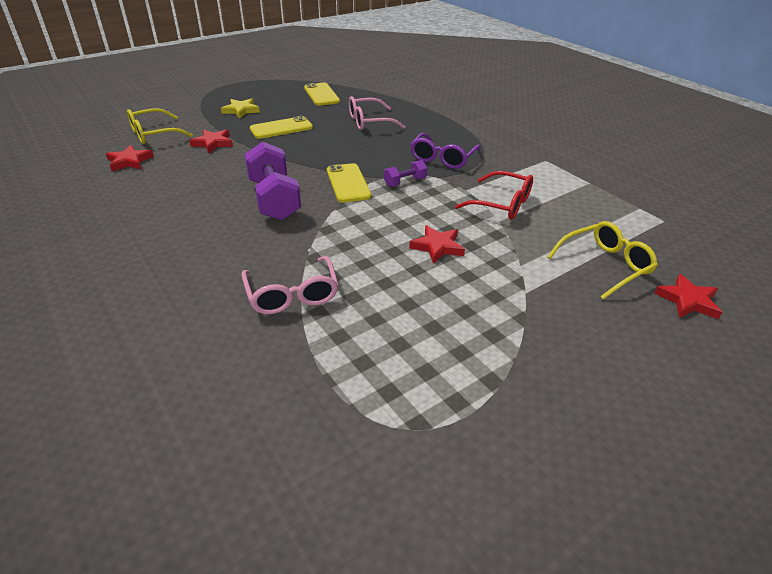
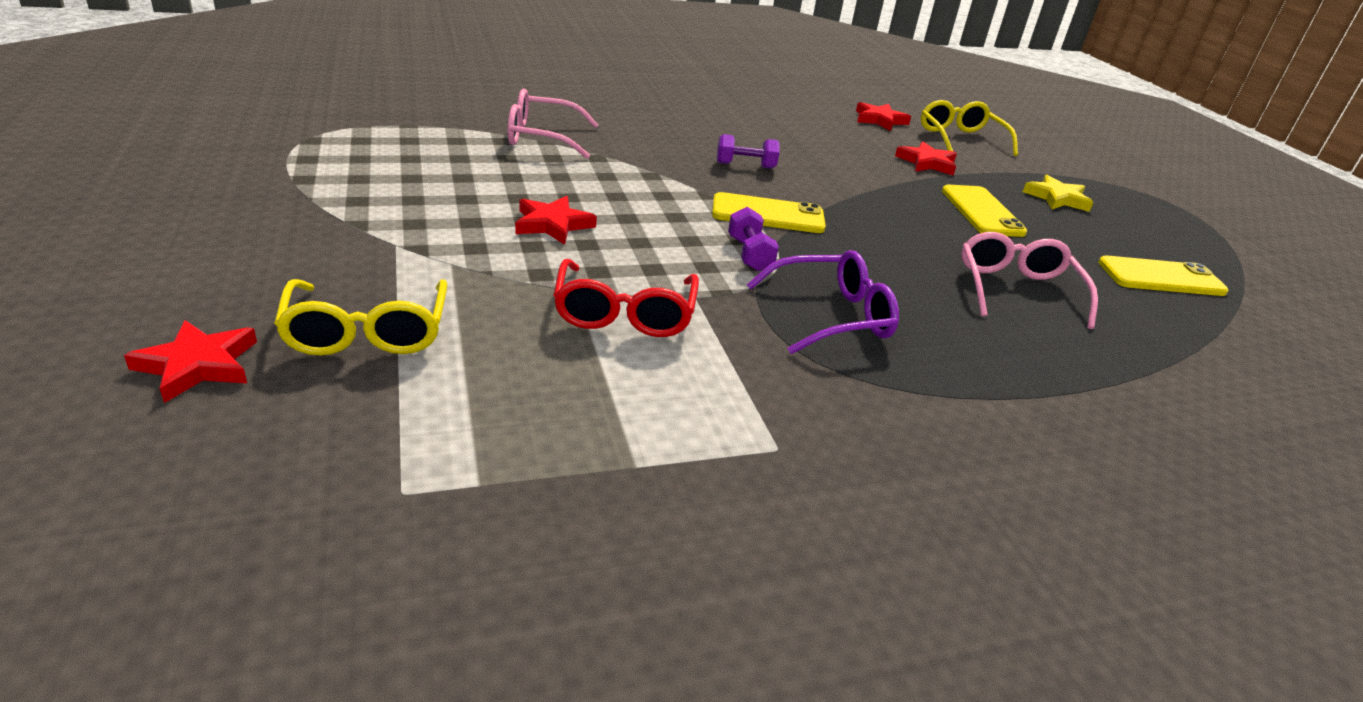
camera: 105 degrees right, 5 degrees down
purple dumbbell [245,142,301,220] -> purple dumbbell [717,134,779,169], size x0.49
purple glasses [410,133,481,169] -> purple glasses turned 120 degrees clockwise [747,250,899,354]
red glasses [455,171,533,220] -> red glasses turned 45 degrees counterclockwise [553,259,699,337]

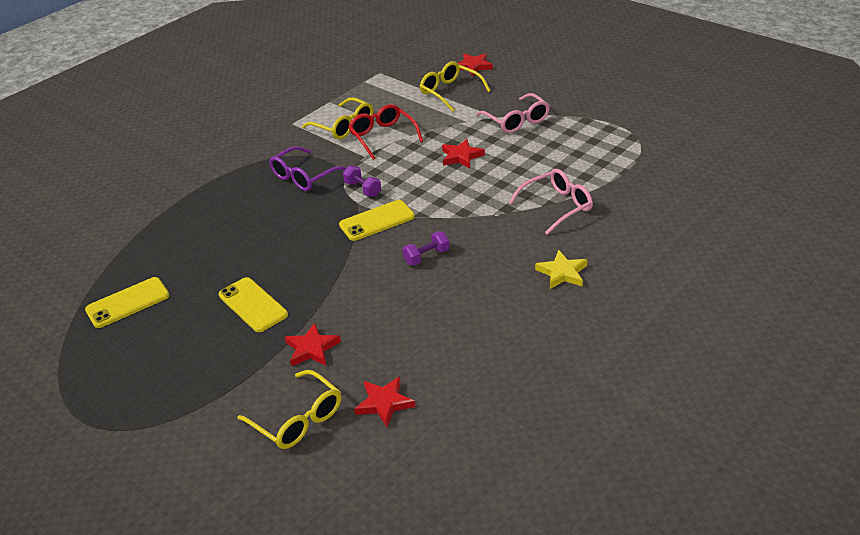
camera: 155 degrees right, 5 degrees up
pink glasses [961,232,1098,329] -> pink glasses moved to [476,93,550,133]
yellow star [1023,175,1094,212] -> yellow star moved to [535,250,587,289]
none -> yellow glasses [302,97,373,139]

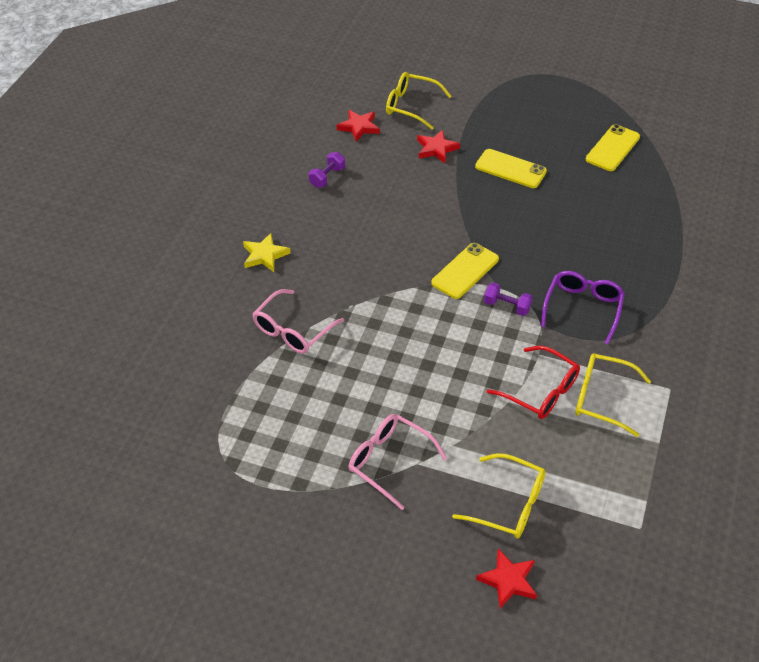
camera: 155 degrees right, 10 degrees up
purple dumbbell [402,231,450,266] -> purple dumbbell moved to [309,152,345,188]
red star [442,139,485,168] -> none

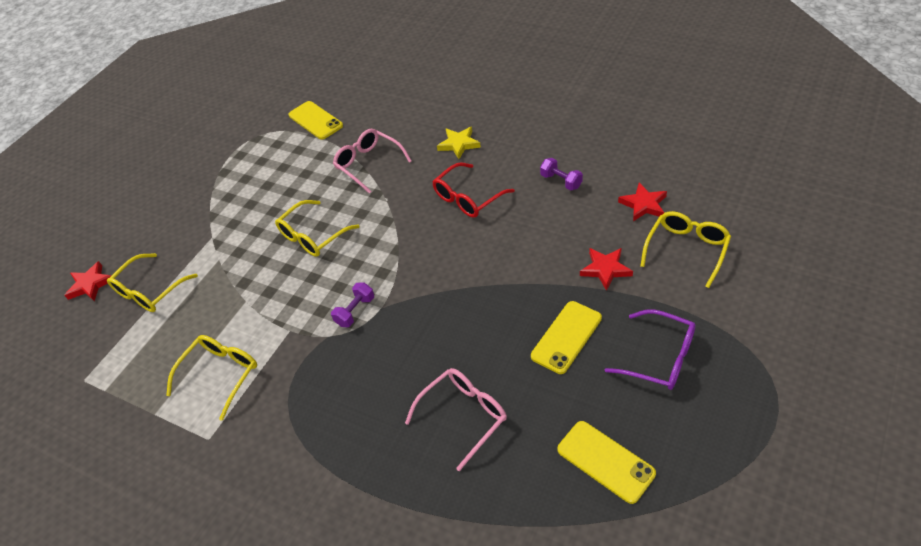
camera: 105 degrees right, 0 degrees up
pink glasses [348,414,447,510] -> pink glasses moved to [405,368,507,471]
yellow phone [431,243,499,299] -> yellow phone moved to [289,101,343,139]
red glasses [487,346,580,419] -> red glasses moved to [432,162,515,218]
purple glasses [541,271,625,344] -> purple glasses moved to [605,310,696,390]
none -> yellow glasses [275,200,360,257]

